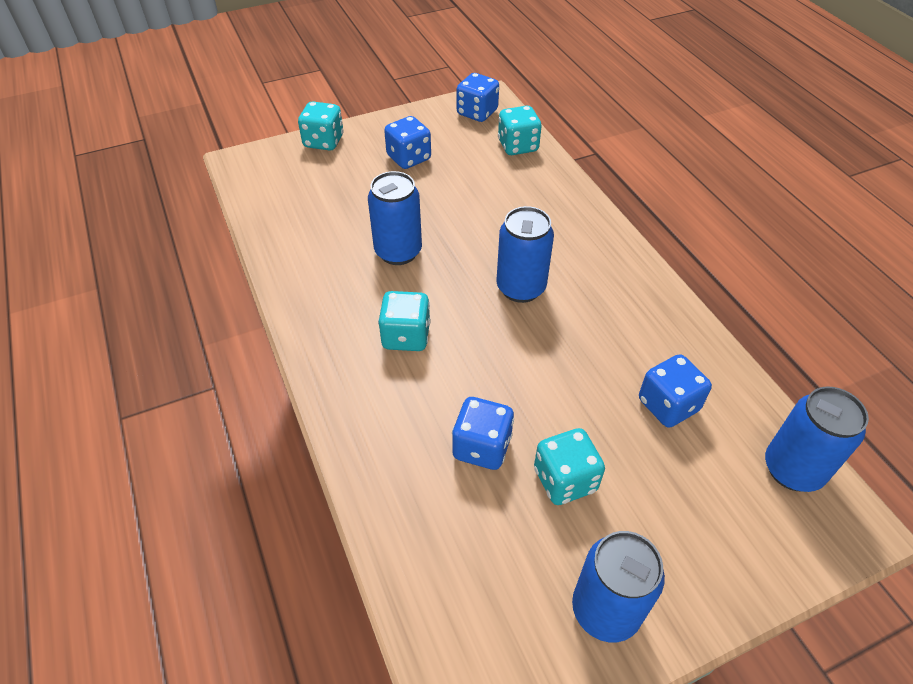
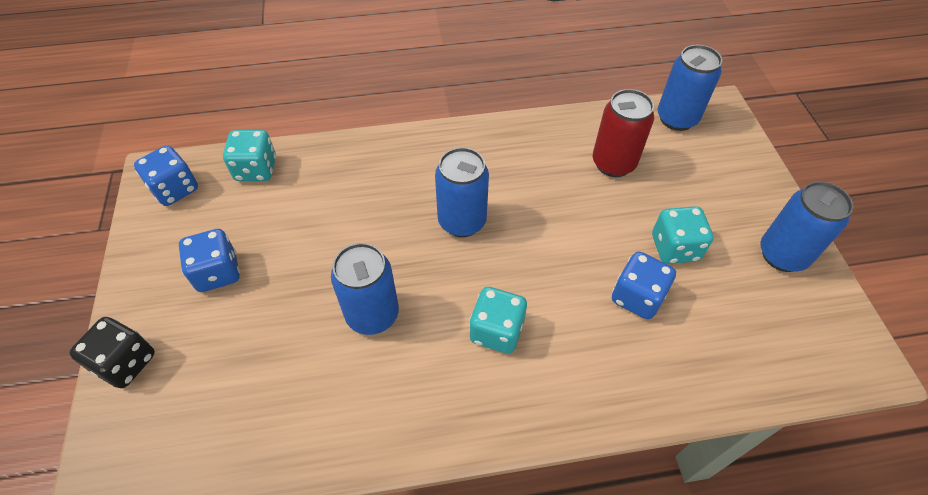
camera: 75 degrees left, 5 degrees up
turquoise dice [298,101,344,150] -> black dice [70,317,155,388]
blue dice [639,354,712,428] -> red can [593,89,654,177]

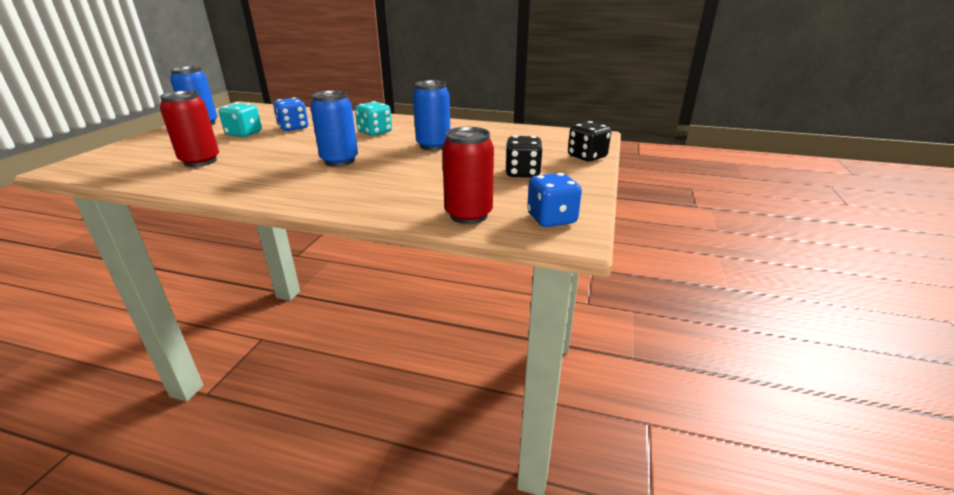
camera: 155 degrees left, 25 degrees down
blue dice [179,229,240,292] -> black dice [505,135,542,178]
turquoise dice [223,130,276,181] -> red can [442,127,494,224]
blue can [657,45,722,131] -> none

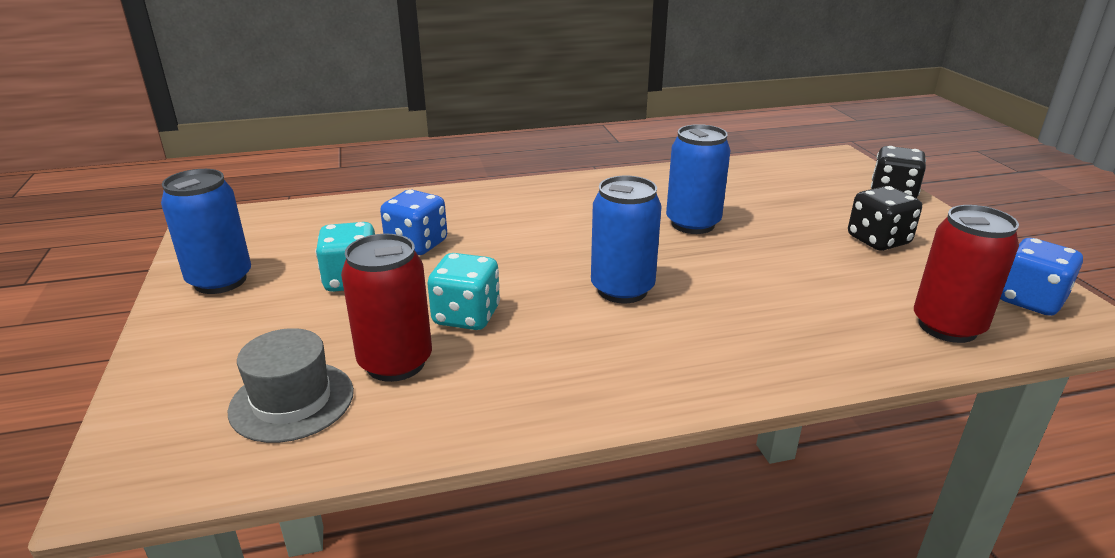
camera: 30 degrees left, 0 degrees up
turquoise dice [355,101,392,136] -> turquoise dice moved to [427,253,500,330]
none -> grey hat [228,328,354,443]

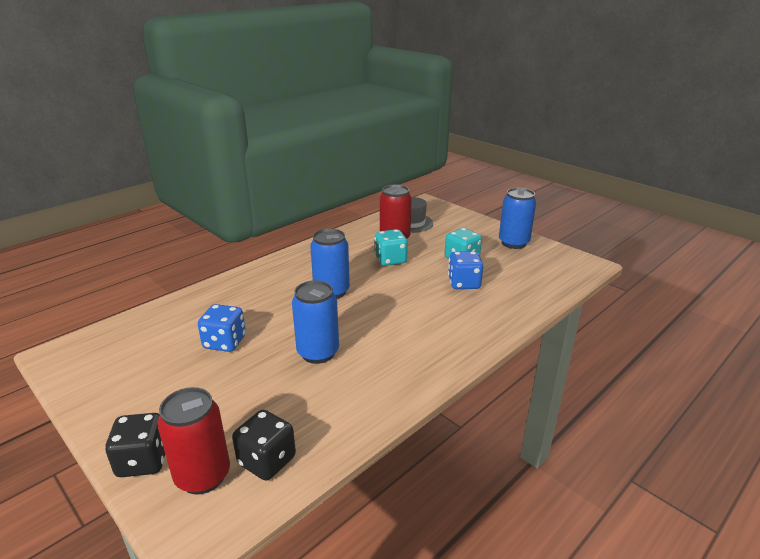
camera: 150 degrees right, 0 degrees up
black dice [848,186,922,251] -> black dice moved to [232,410,296,481]
red can [914,205,1019,343] -> red can moved to [157,387,230,495]
blue dice [1000,238,1083,316] -> blue dice moved to [198,304,246,352]

